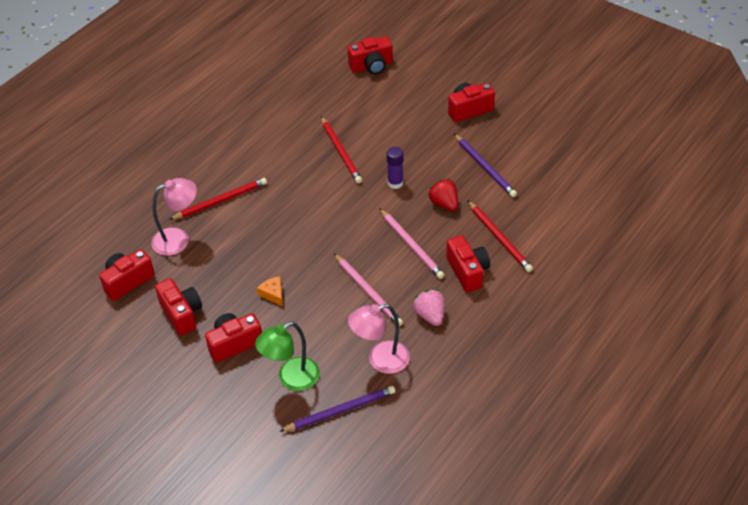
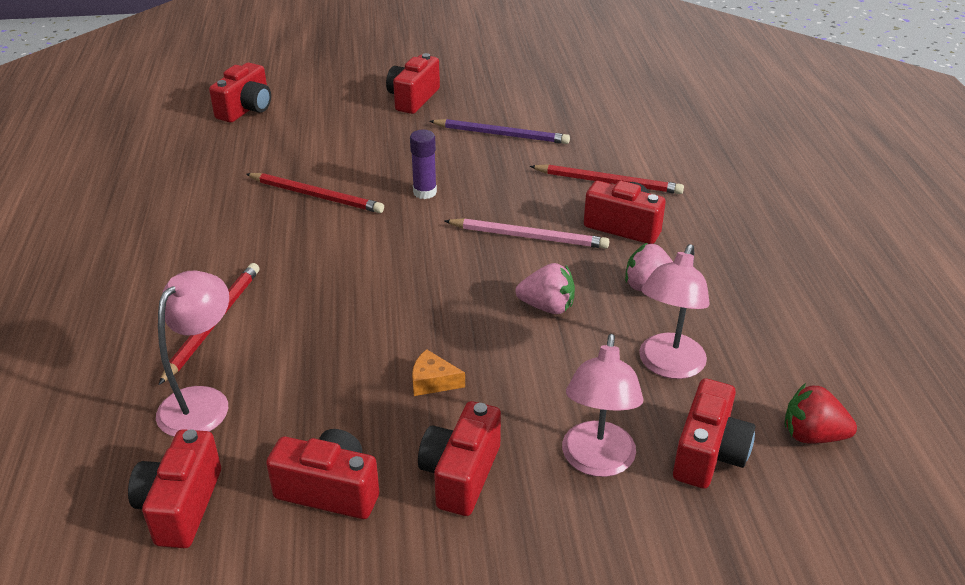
camera: 45 degrees left, 10 degrees down
green lamp [255,322,320,391] -> pink lamp [562,334,644,477]
purple pencil [279,386,396,432] -> red camera [673,378,755,489]
pink pencil [334,254,403,326] -> pink strawberry [515,263,575,314]
red strawberry [428,178,458,211] -> red strawberry moved to [784,383,857,444]

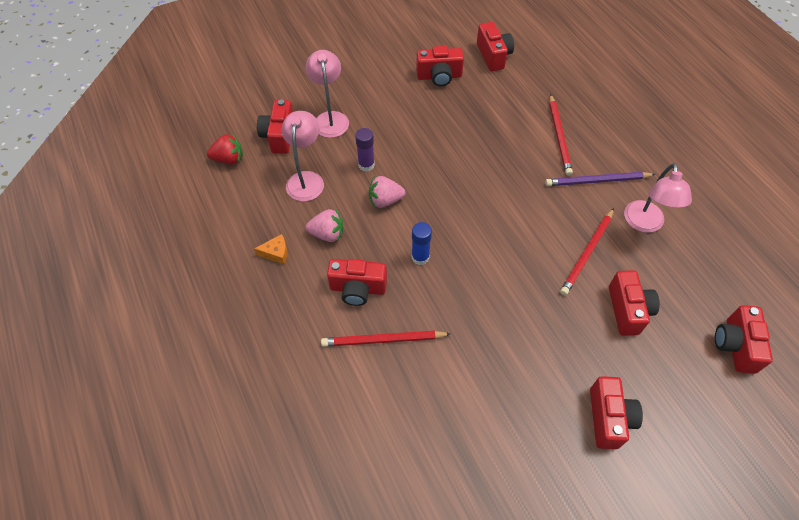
camera: 160 degrees right, 20 degrees up
pink lamp [156,270,229,437] -> pink lamp moved to [624,163,692,233]
red pencil [246,173,384,213] -> red pencil turned 60 degrees counterclockwise [560,208,614,295]
purple glue stick [410,130,437,199] -> purple glue stick moved to [355,128,375,172]
orange cheese [412,349,465,396] -> orange cheese moved to [254,234,287,264]
red camera [418,401,501,516] -> red camera moved to [609,270,660,336]
purple pencil [429,119,570,144] -> purple pencil moved to [545,172,656,186]
pink pencil [445,218,609,249] -> blue glue stick [412,222,432,265]

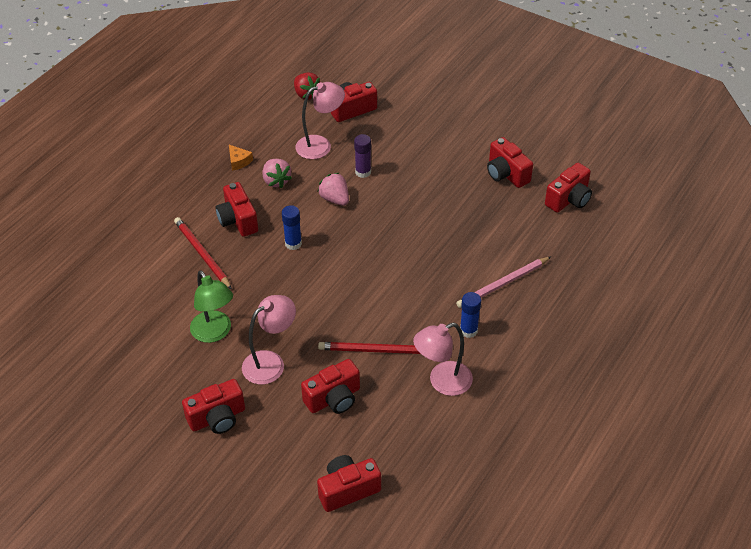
camera: 60 degrees right, 10 degrees down
pink lamp [306,50,349,138] -> pink lamp moved to [242,295,296,385]
purple pencil [545,172,656,186] -> blue glue stick [460,292,481,338]
red pencil [549,94,573,176] -> pink pencil [456,257,551,308]
none -> green lamp [190,270,233,343]

